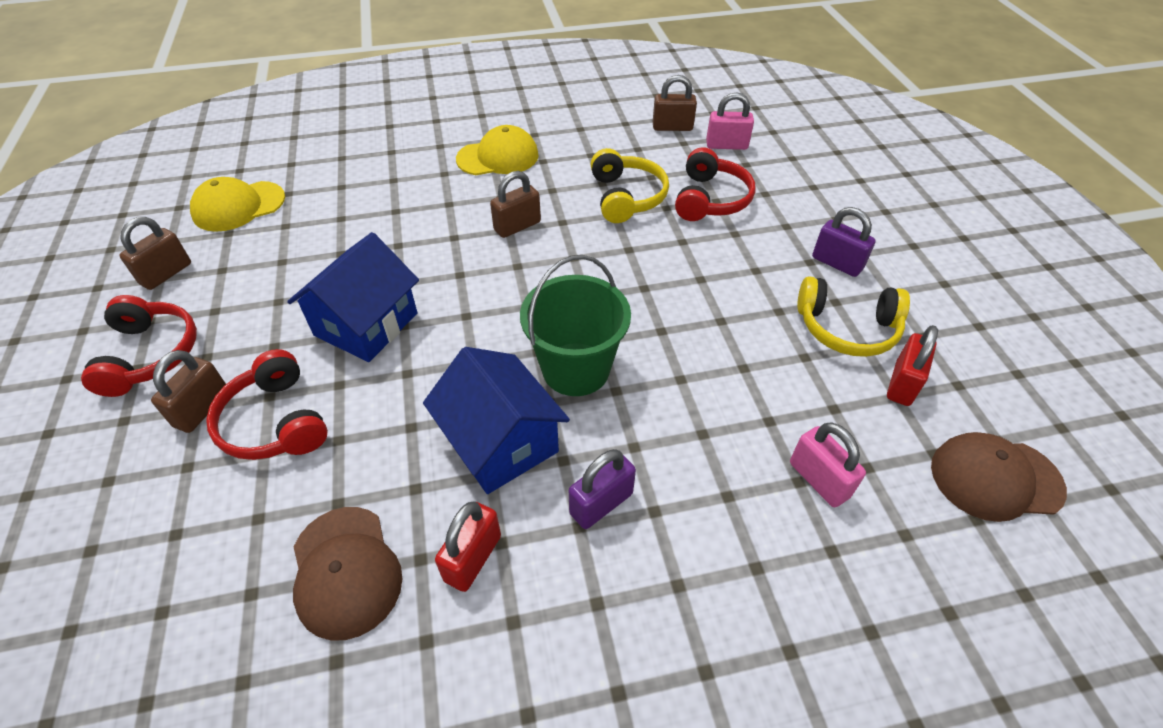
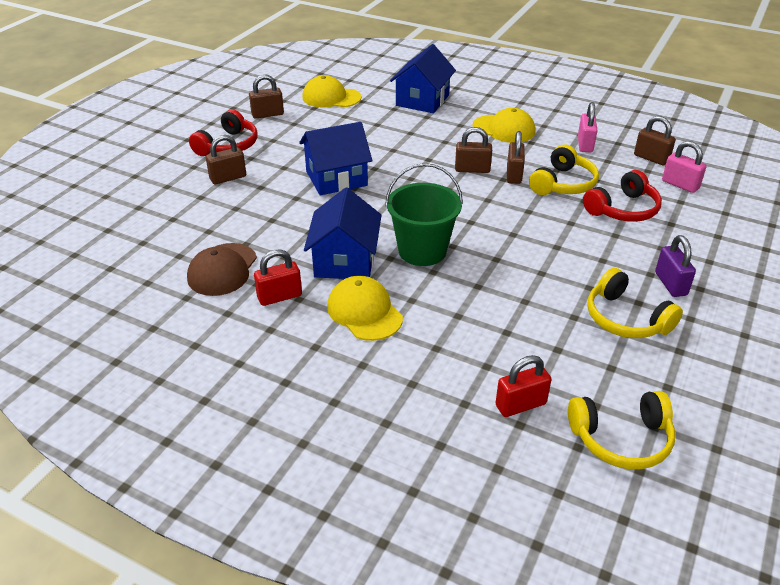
camera: 40 degrees right, 10 degrees down
red headphones [206,349,328,460] -> none
purple padlock [569,449,636,529] -> yellow cap [327,276,403,341]
pink padlock [790,422,866,507] -> pink padlock moved to [578,102,598,152]
red padlock [887,325,938,406] -> red padlock moved to [496,355,552,417]
brown cap [931,432,1067,522] -> yellow headphones [568,391,675,469]
none -> blue house [390,44,456,113]
none -> brown padlock [507,131,525,184]

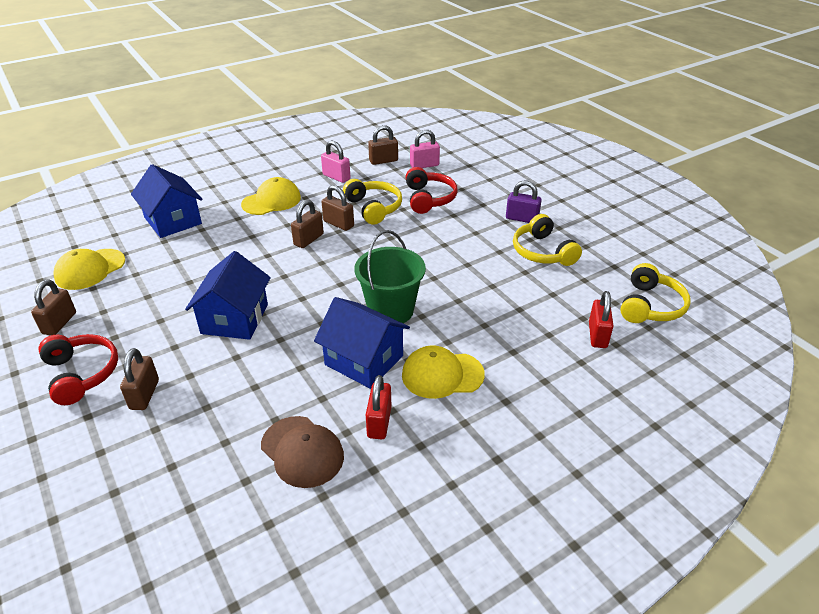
camera: 60 degrees left, 0 degrees up
yellow headphones [587,268,683,338] -> yellow headphones turned 75 degrees clockwise [513,214,582,266]

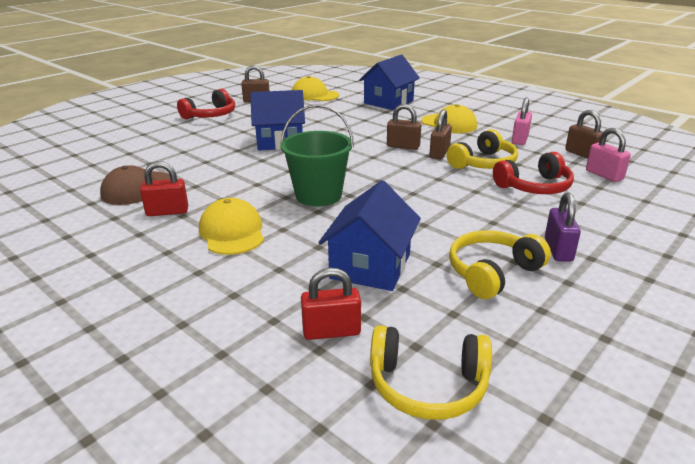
camera: 75 degrees right, 10 degrees down
brown padlock [120,348,159,410] -> none
blue house [314,297,410,389] -> blue house moved to [318,180,421,291]

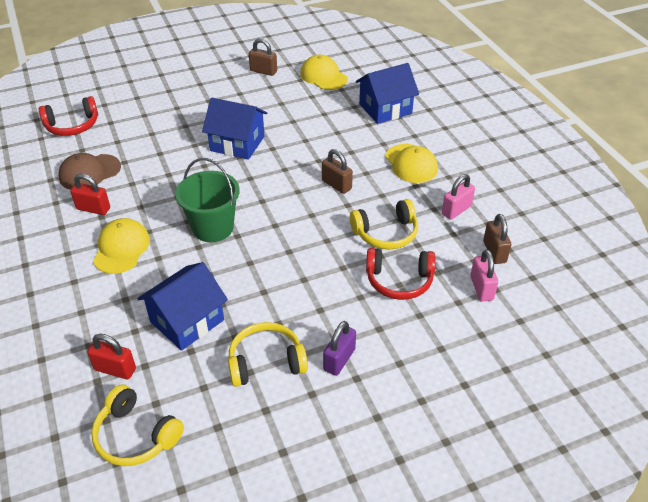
camera: 25 degrees right, 15 degrees up
red headphones [177,89,235,119] -> red headphones moved to [39,96,98,136]
brown padlock [429,109,452,159] -> none

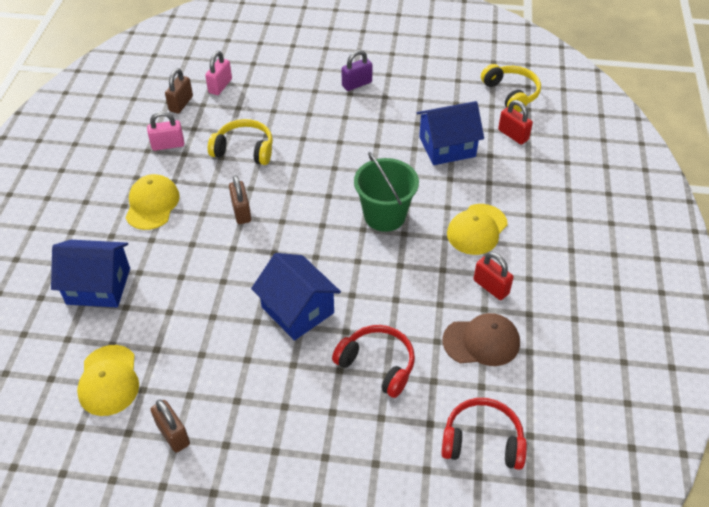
camera: 150 degrees left, 5 degrees up
yellow headphones [228,322,308,387] -> none
red headphones [366,248,436,300] -> red headphones moved to [332,325,415,398]

